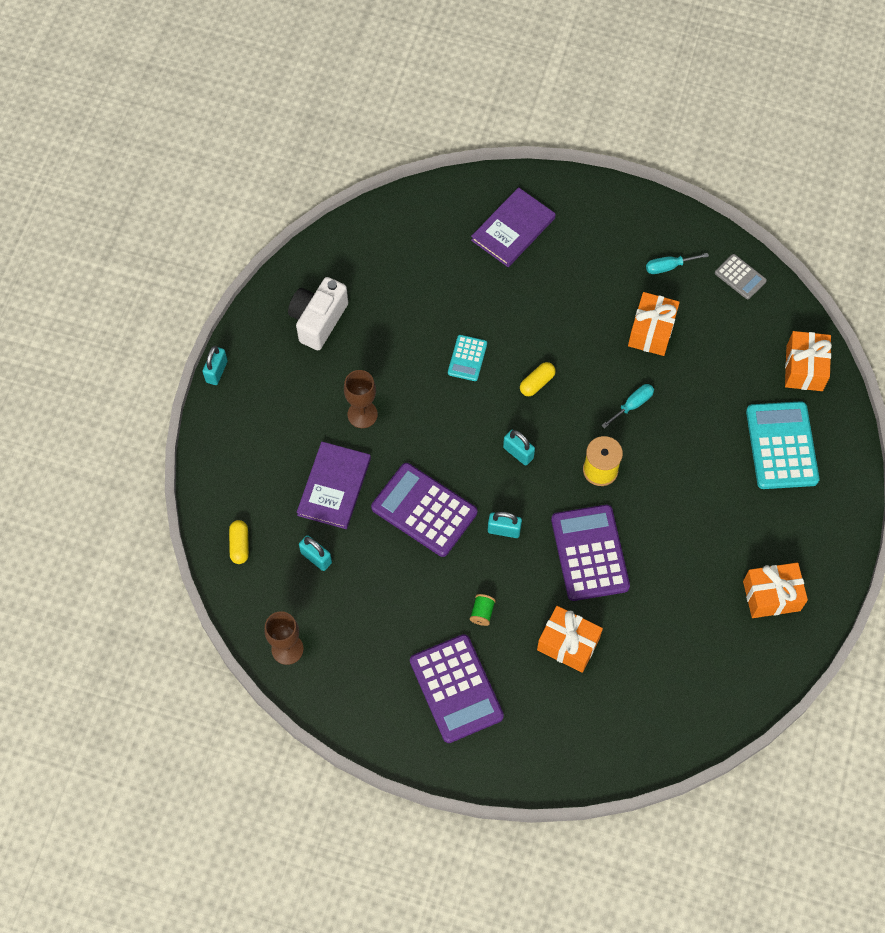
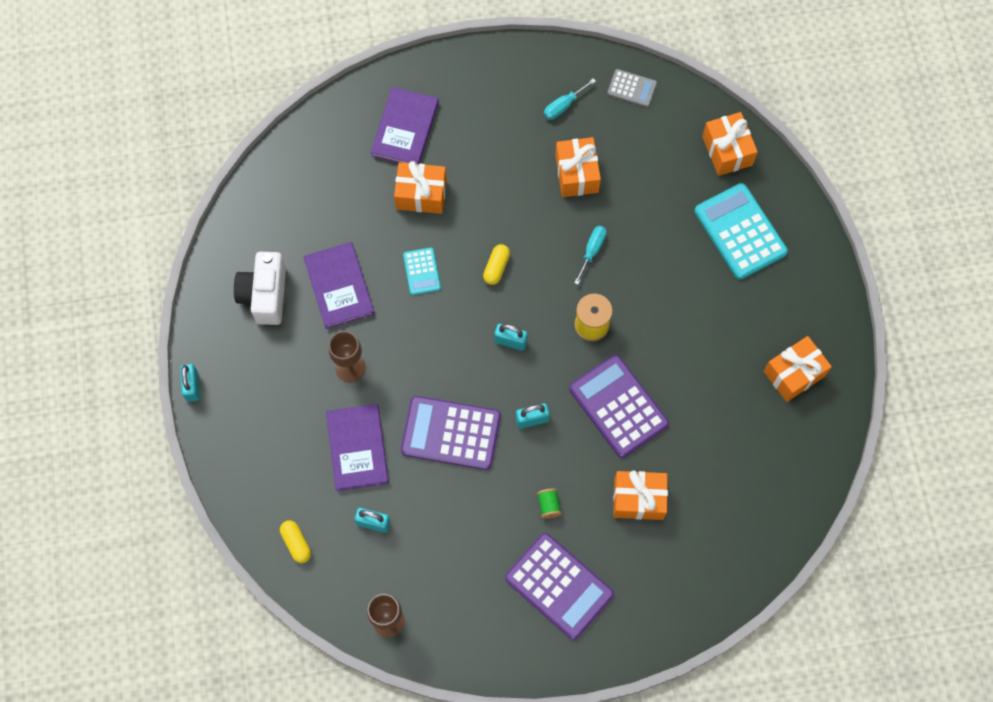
camera: 25 degrees left, 5 degrees up
none -> purple book [303,242,375,329]
none -> orange gift [394,161,447,214]

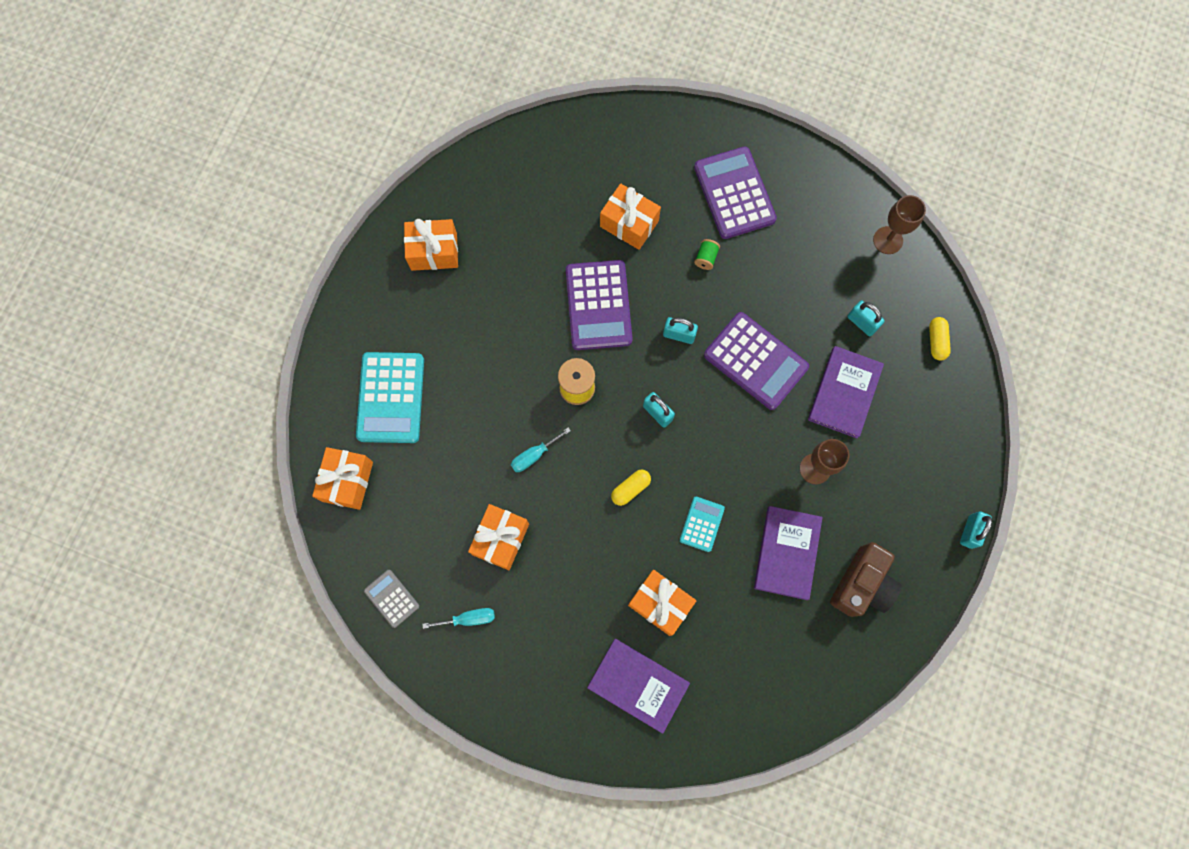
camera: 150 degrees left, 5 degrees up
white camera [234,252,286,325] -> brown camera [830,542,902,617]
purple book [370,87,439,164] -> purple book turned 75 degrees clockwise [587,639,690,734]

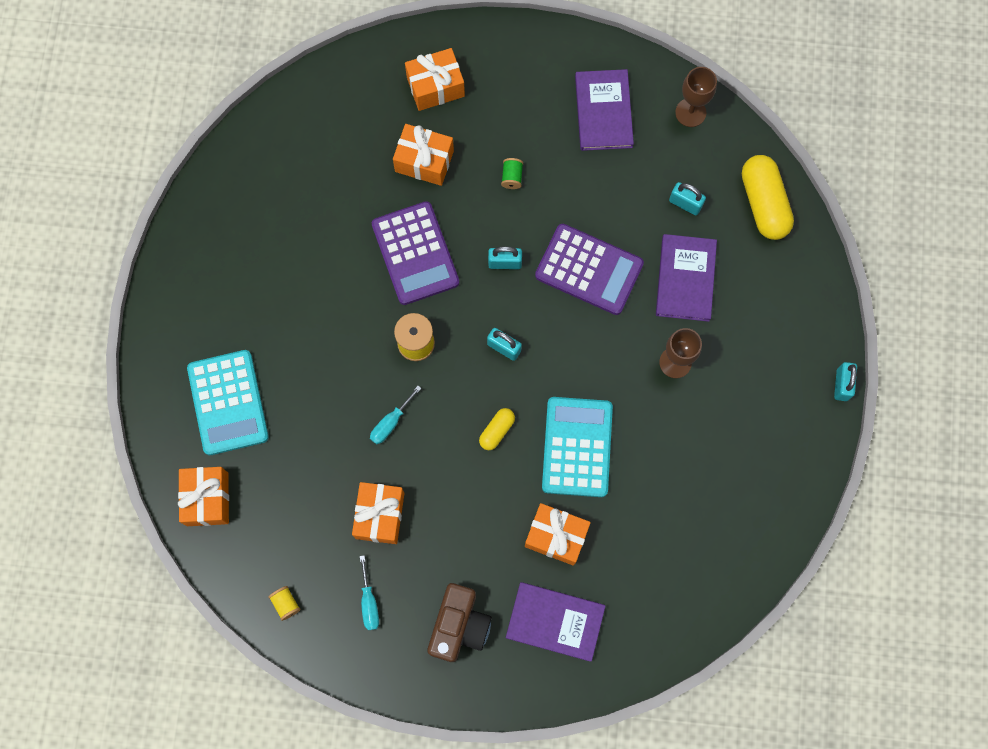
camera: 15 degrees left, 0 degrees up
grey calculator [364,570,419,628] -> yellow spool [268,586,301,621]
orange gift [404,219,458,271] -> orange gift moved to [405,48,465,111]
turquoise screwdriver [422,608,495,629] -> turquoise screwdriver turned 105 degrees clockwise [360,555,379,630]
turquoise calculator [680,497,725,552] -> turquoise calculator [542,397,613,497], size x1.92
purple calculator [694,147,777,239] -> none
purple book [754,506,823,600] -> purple book moved to [575,69,634,151]
brown camera [830,542,902,617] -> brown camera moved to [427,583,492,662]
yellow capsule [929,317,951,361] -> yellow capsule [742,155,794,240], size x1.92

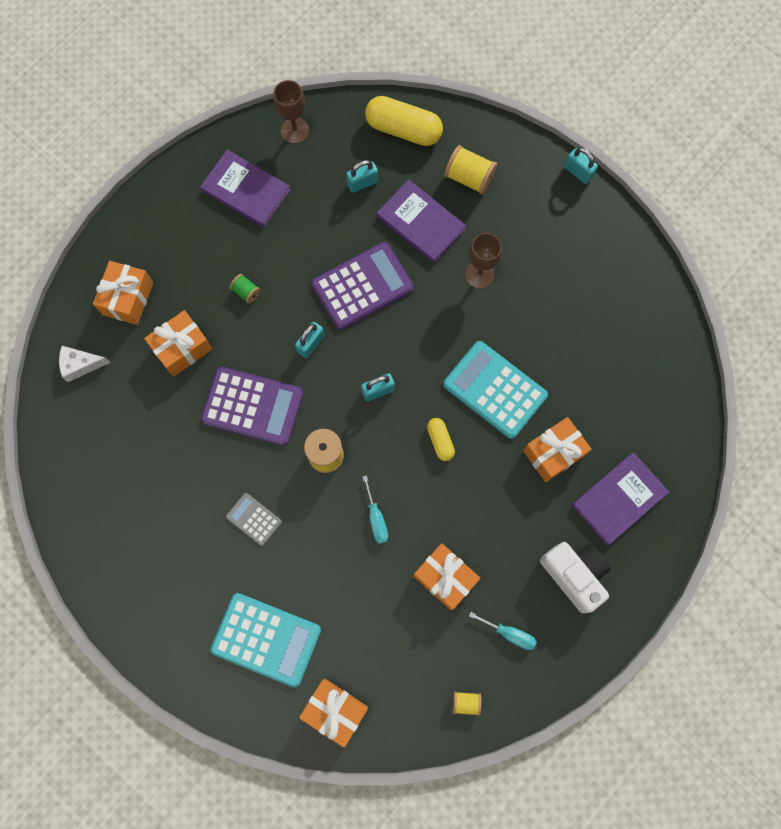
camera: 55 degrees left, 0 degrees up
brown camera [427,583,492,662] -> white camera [540,542,611,613]
none -> white cheese [59,346,111,382]
none -> grey calculator [226,493,282,546]
none -> yellow spool [444,145,497,194]

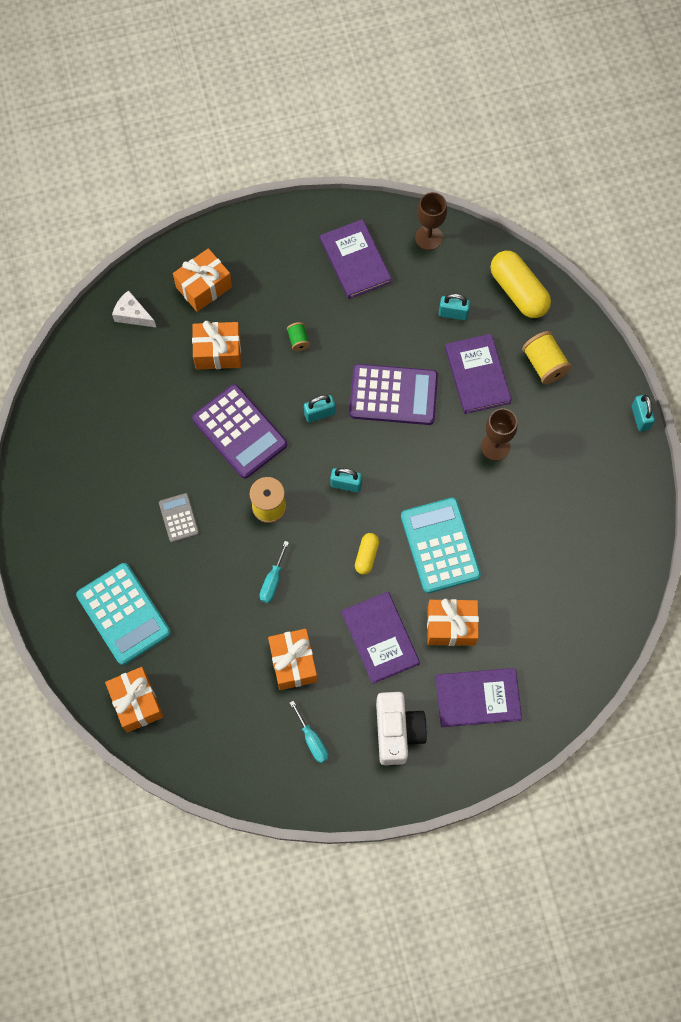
camera: 35 degrees right, 5 degrees down
yellow spool [453,692,481,716] -> none
none -> purple book [342,592,420,684]

